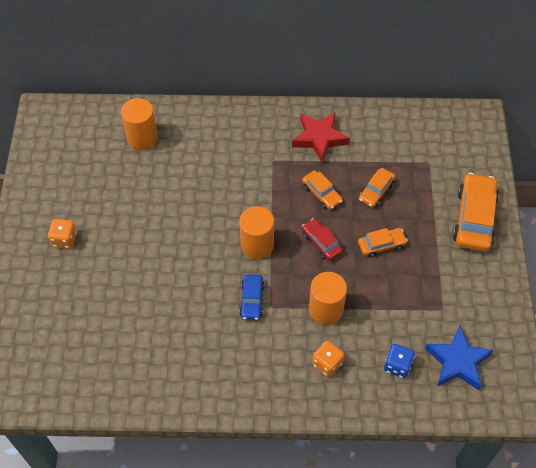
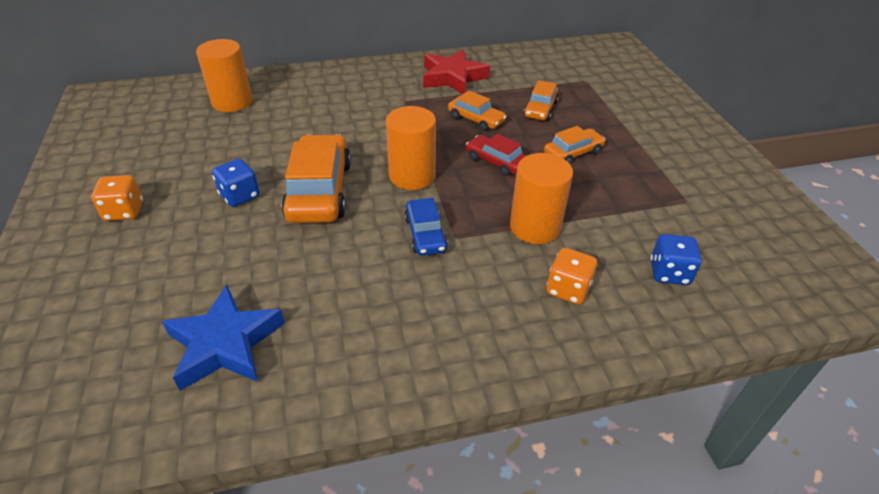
camera: 15 degrees left, 15 degrees down
blue star [425,326,494,390] -> blue star moved to [162,285,285,391]
orange car [453,173,499,252] -> orange car moved to [281,134,351,223]
none -> blue dice [212,158,260,207]

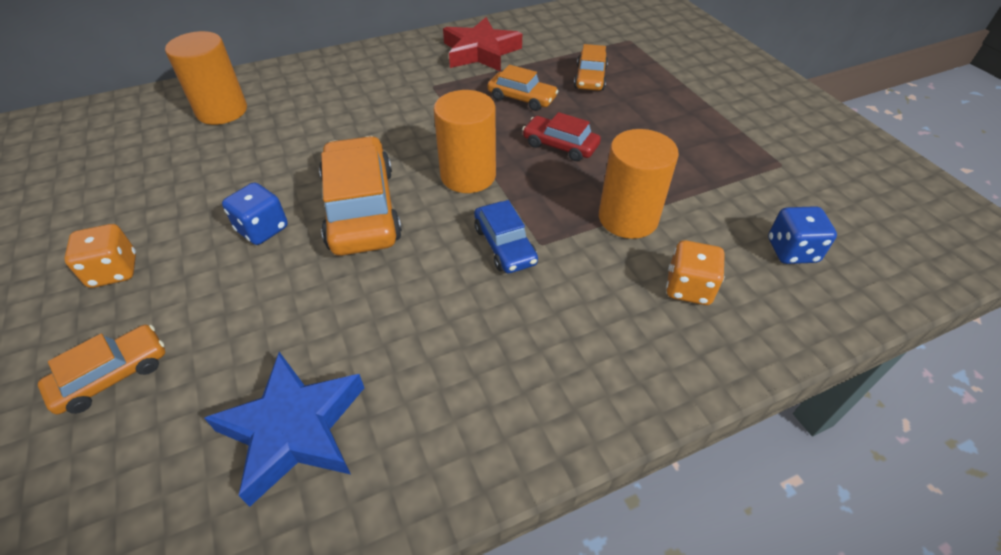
camera: 10 degrees left, 5 degrees up
orange car [544,126,606,164] -> orange car moved to [38,325,165,414]

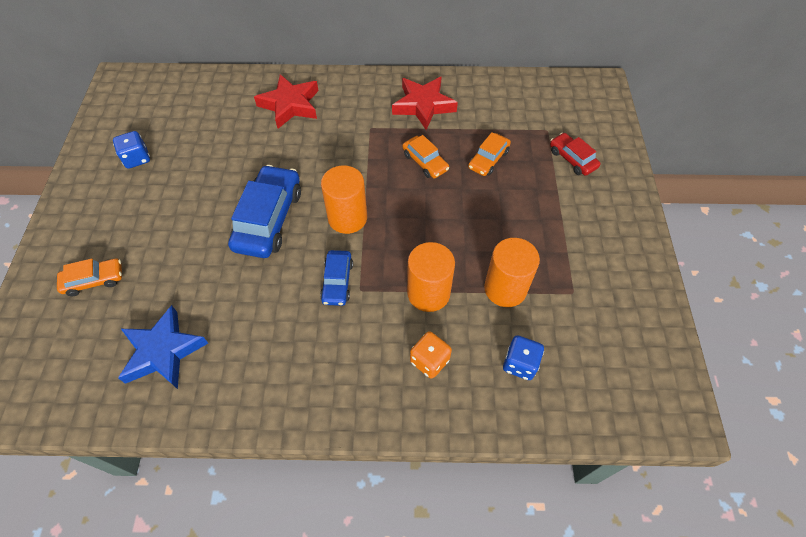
camera: 25 degrees right, 10 degrees up
orange dice [64,224,136,288] -> none
orange cylinder [165,31,247,125] -> orange cylinder moved to [484,238,540,307]
blue dice [222,183,288,245] -> blue dice moved to [113,131,150,169]
orange car [319,136,402,256] -> blue car [228,165,301,258]
red car [522,112,601,161] -> red car moved to [550,133,601,176]
none -> red star [254,74,318,129]

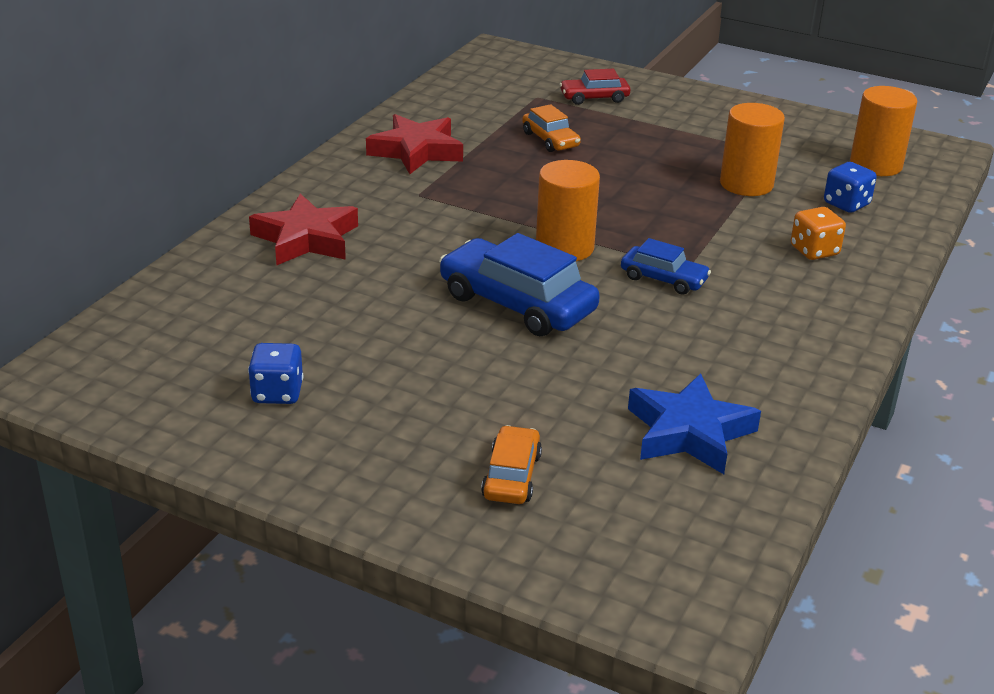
camera: 65 degrees left, 25 degrees down
orange car [402,135,449,178] -> none
orange cylinder [407,242,455,312] -> orange cylinder moved to [850,86,917,176]

